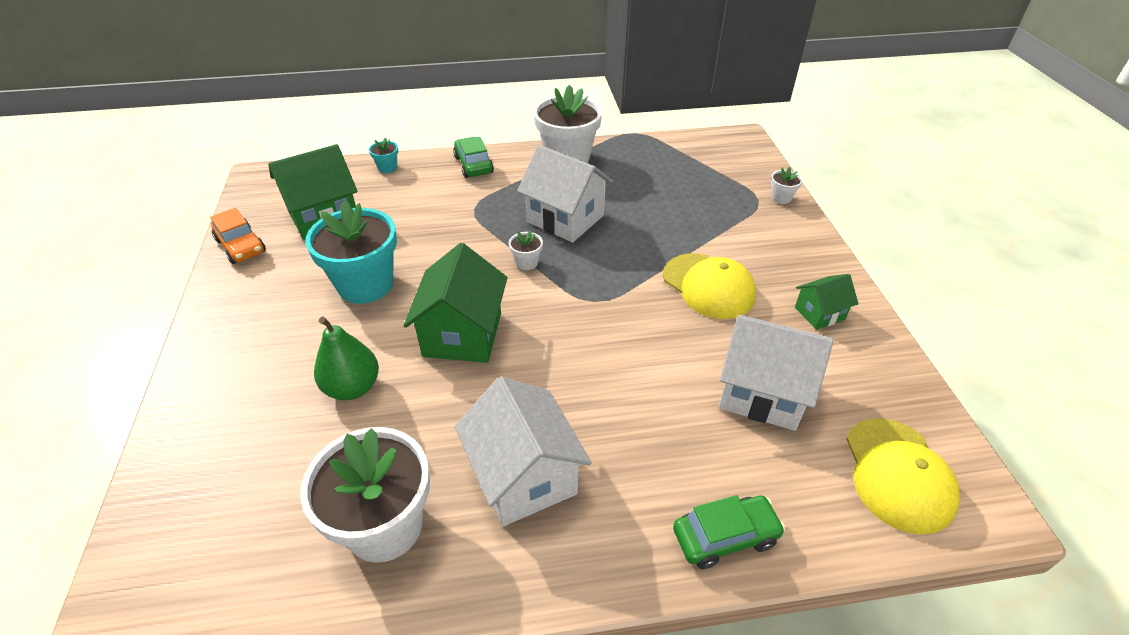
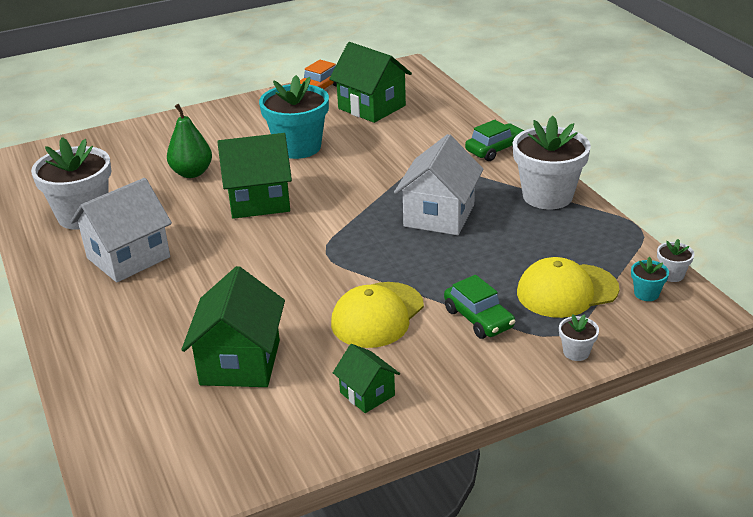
camera: 75 degrees right, 10 degrees down
turquoise flower pot [369,138,398,173] -> turquoise flower pot moved to [631,257,669,301]
white flower pot [509,230,543,270] -> white flower pot moved to [657,239,694,282]
green car [673,495,786,569] -> green car moved to [444,275,515,339]
white house [719,315,834,431] -> green house [181,266,285,387]
yellow cap [846,418,960,535] -> yellow cap moved to [517,257,619,318]

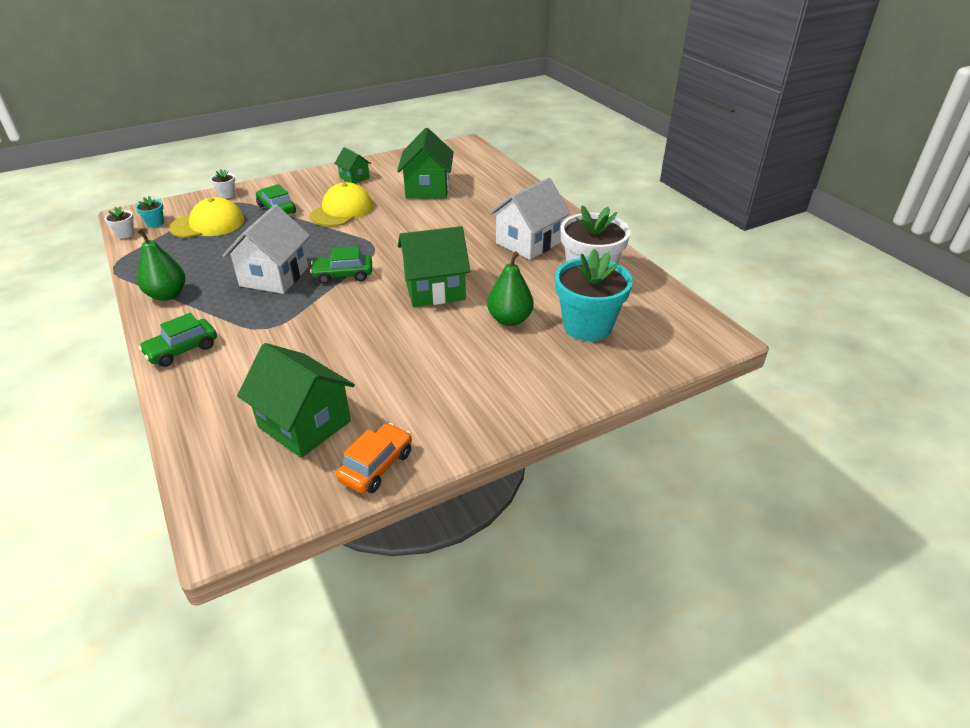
camera: 175 degrees right, 5 degrees up
turquoise flower pot [259,75,329,159] -> turquoise flower pot moved to [555,249,633,341]
white flower pot [513,116,591,209] -> green pear [137,229,185,301]
none -> green car [310,246,372,284]

